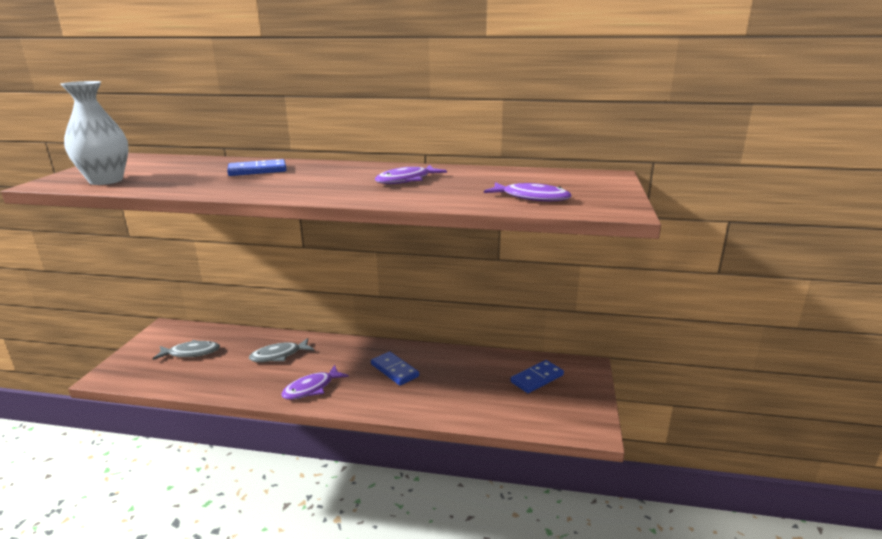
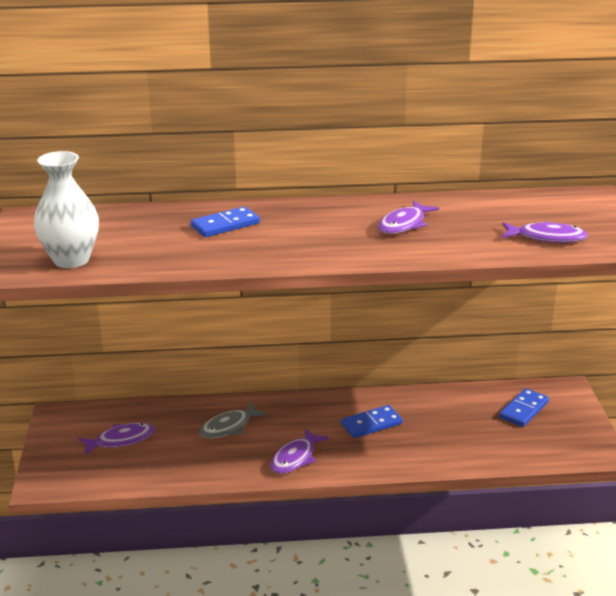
camera: 15 degrees left, 5 degrees up
grey fish [153,340,220,360] -> purple fish [78,423,154,455]
blue domino [371,351,419,385] -> blue domino turned 60 degrees counterclockwise [341,405,403,438]

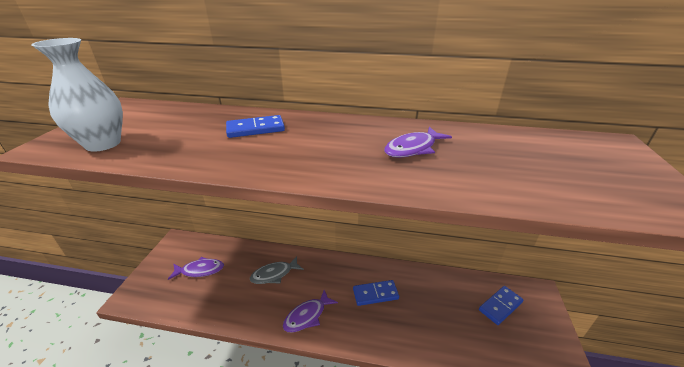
camera: 15 degrees right, 5 degrees up
purple fish [502,221,588,243] -> none

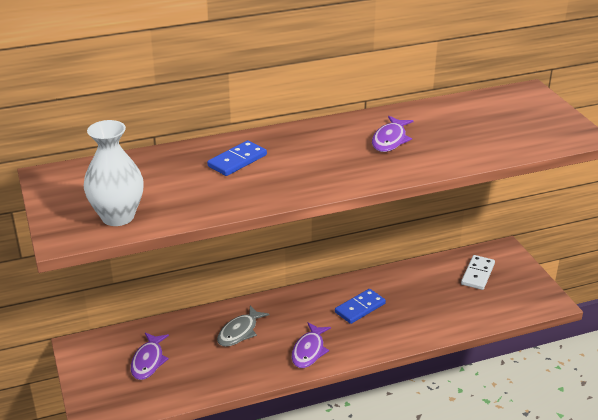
camera: 30 degrees left, 0 degrees up
purple fish [168,257,224,280] -> purple fish turned 135 degrees clockwise [131,332,169,380]
blue domino [479,286,524,325] -> white domino [461,255,495,290]

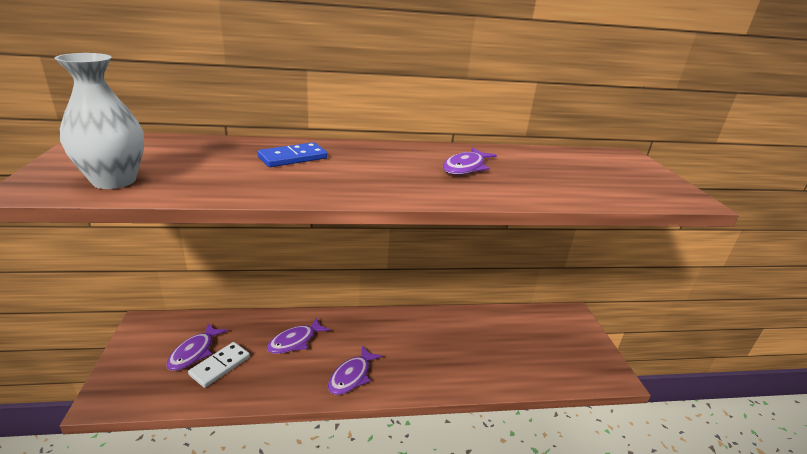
camera: 10 degrees right, 5 degrees down
grey fish [217,305,270,347] -> purple fish [267,317,330,354]
blue domino [335,289,386,324] -> none
white domino [461,255,495,290] -> white domino moved to [188,342,250,388]

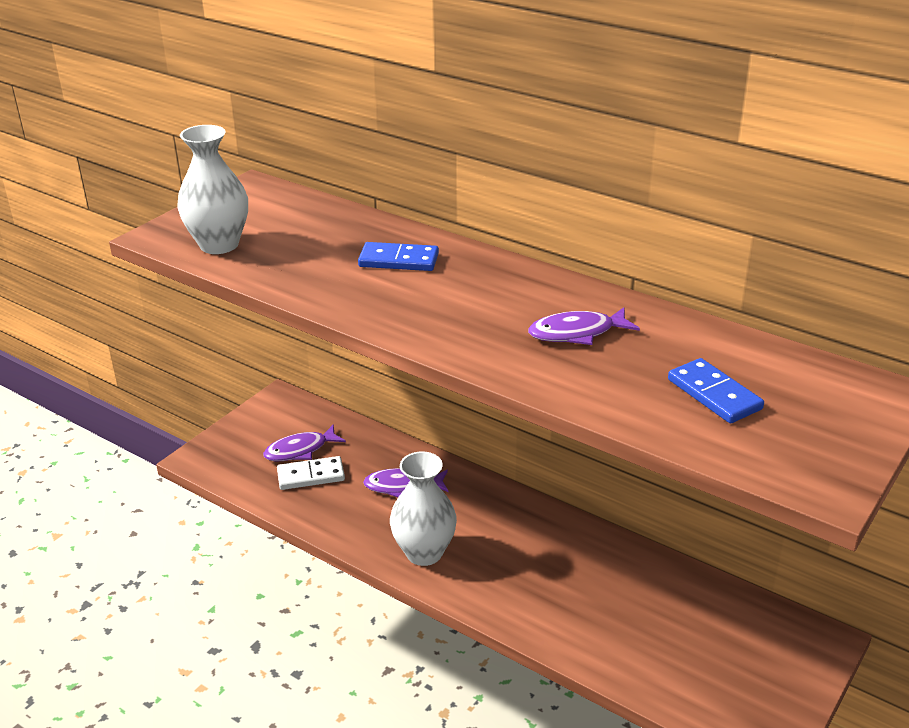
camera: 45 degrees right, 5 degrees up
purple fish [328,346,382,395] -> white vase [390,451,457,566]
none -> blue domino [668,358,764,423]

